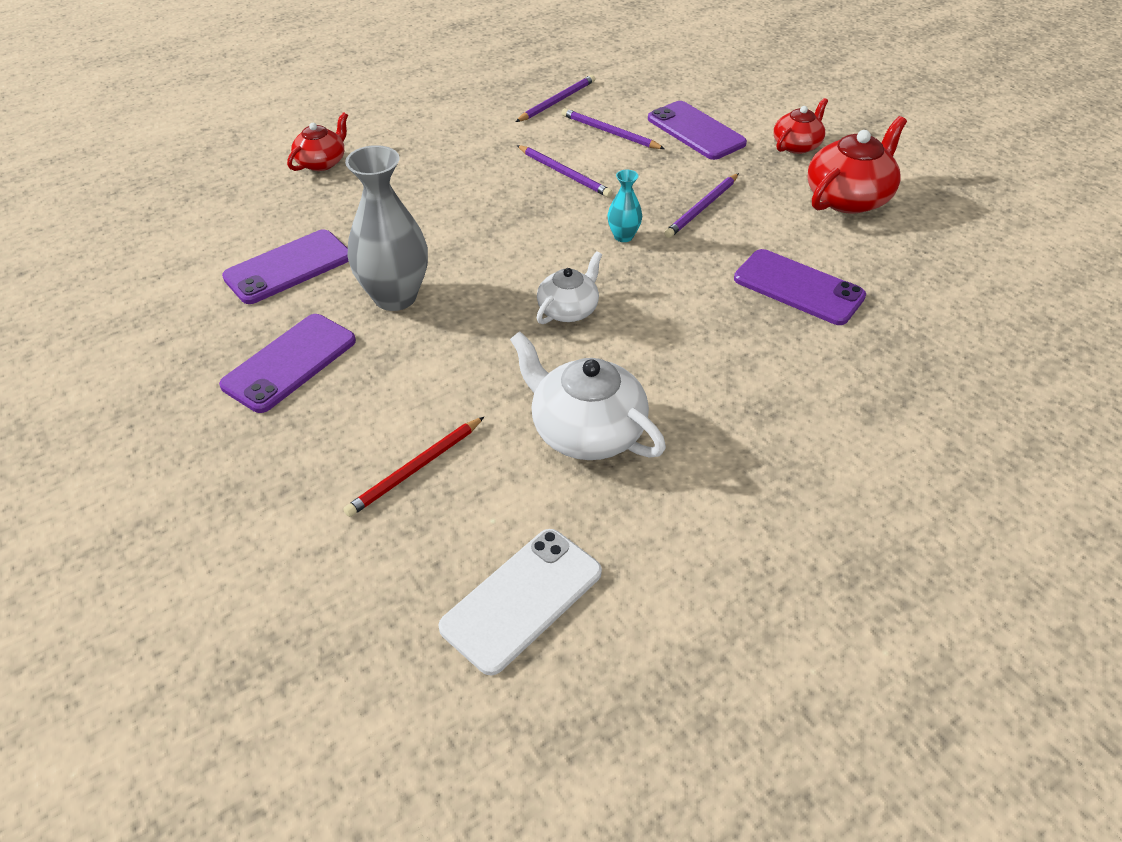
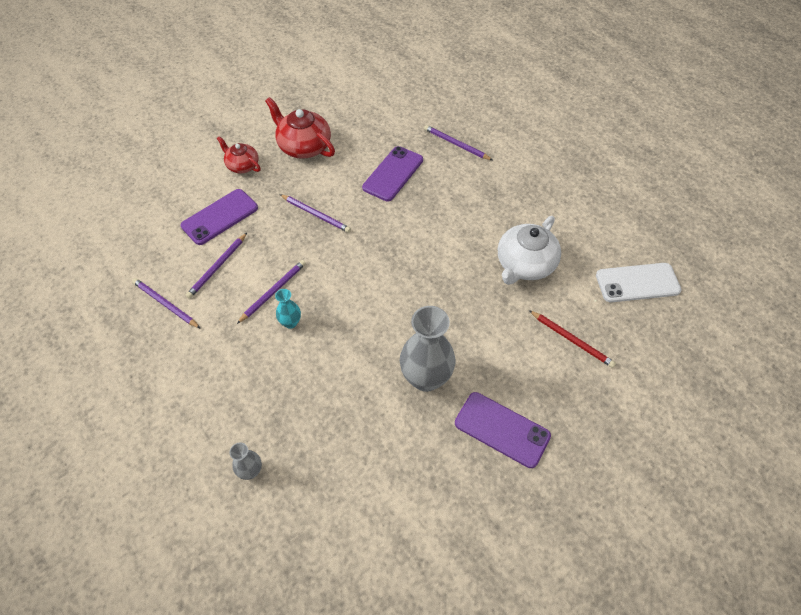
camera: 95 degrees left, 10 degrees up
purple phone [222,229,349,304] -> none
red teapot [287,112,348,171] -> grey vase [230,443,262,480]
white phone [438,529,602,676] -> white phone turned 45 degrees counterclockwise [596,263,682,302]
white teapot [537,251,602,324] -> none
turquoise vase [608,170,642,242] -> turquoise vase moved to [275,289,301,329]
none -> purple pencil [424,125,492,160]

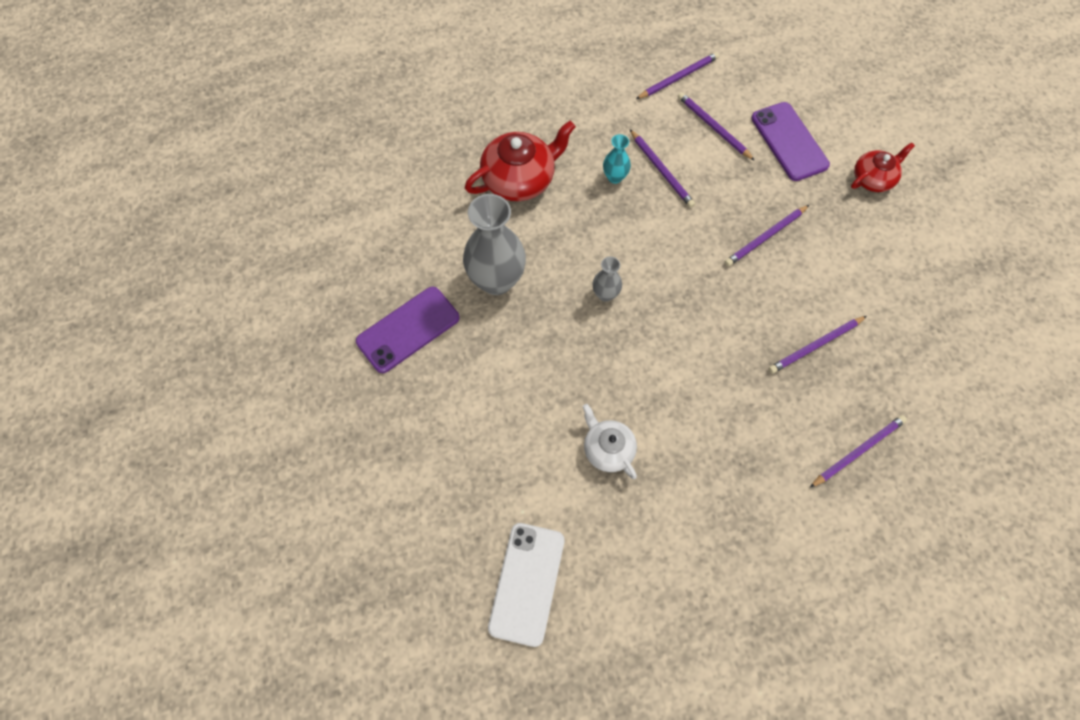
camera: 110 degrees right, 10 degrees up
grey vase [230,443,262,480] -> grey vase moved to [593,256,622,302]
red teapot [265,97,335,159] -> red teapot moved to [465,121,576,201]
purple phone [362,146,423,201] -> purple pencil [769,316,867,374]
white teapot [498,216,561,285] -> white teapot [582,404,637,479], size x0.61
red pencil [529,310,616,368] -> none

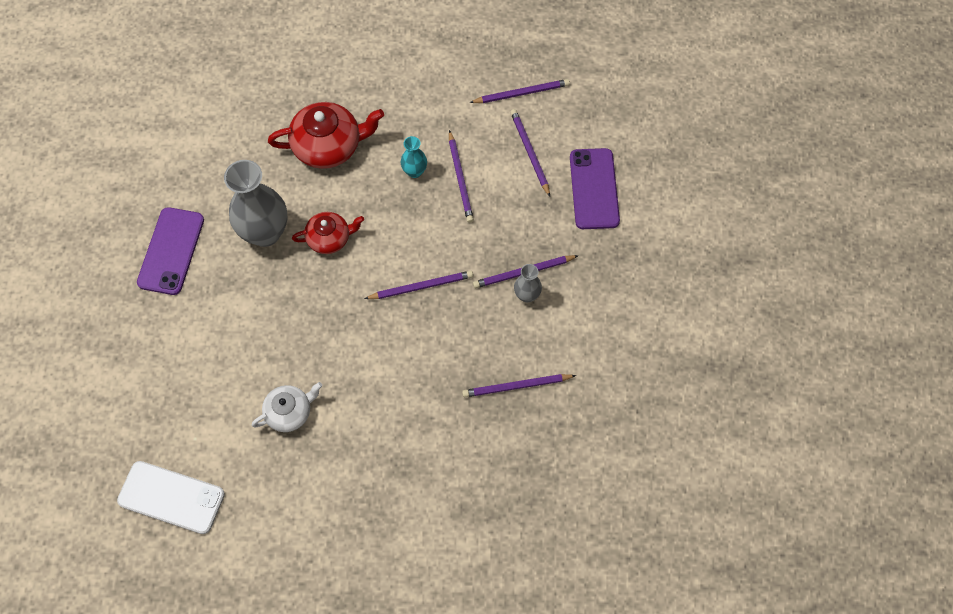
camera: 20 degrees right, 0 degrees up
purple phone [356,287,459,373] -> purple phone turned 60 degrees counterclockwise [137,207,204,295]
white phone [488,523,565,647] -> white phone turned 75 degrees clockwise [117,461,225,534]
white teapot [582,404,637,479] -> white teapot turned 75 degrees clockwise [252,382,322,432]
grey vase [593,256,622,302] -> grey vase moved to [514,264,542,302]
purple pencil [810,415,907,488] -> purple pencil moved to [364,271,473,299]
red teapot [851,142,915,192] -> red teapot moved to [292,212,364,254]

